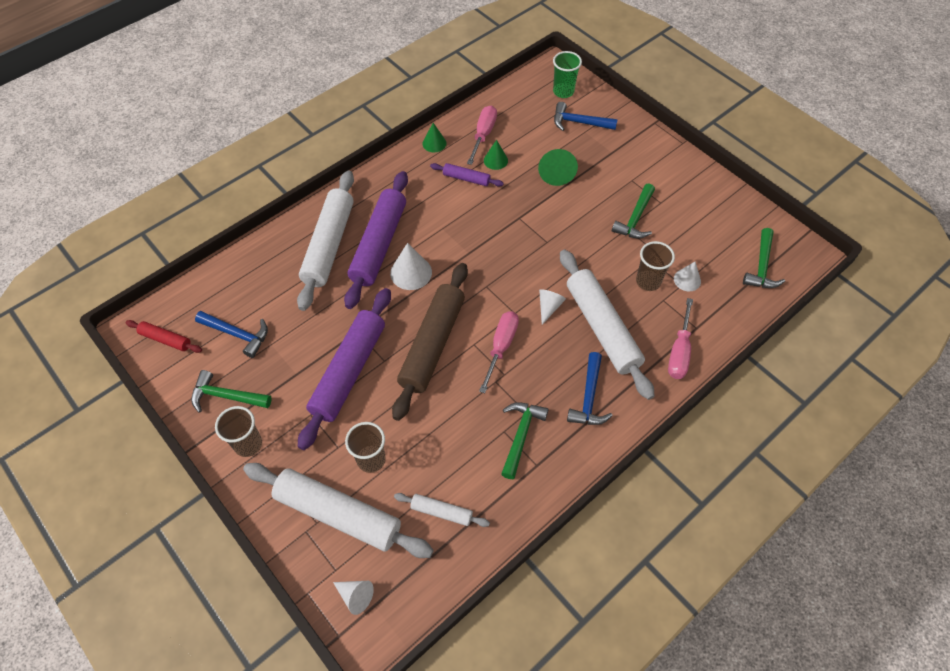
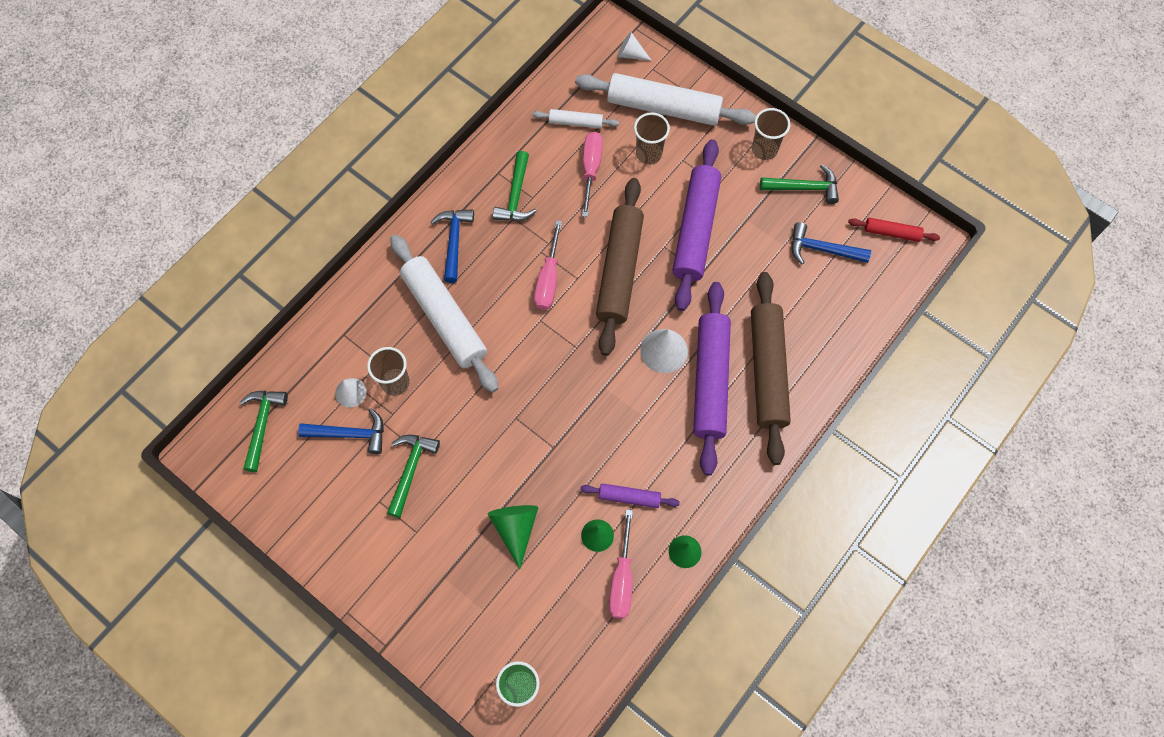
camera: 170 degrees right, 10 degrees up
white rolling pin [297,170,354,311] -> brown rolling pin [751,272,791,465]
white cone [539,289,566,325] -> none
blue hammer [554,102,618,131] -> blue hammer moved to [298,408,384,454]
pink screwdriver [668,298,693,379] -> pink screwdriver moved to [582,132,603,217]

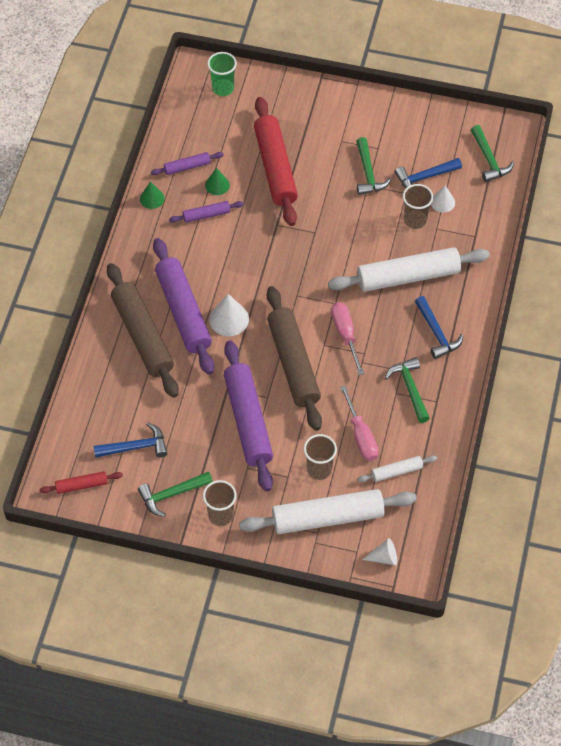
camera: 155 degrees right, 10 degrees down
white rolling pin [390,235,498,393] -> white rolling pin turned 45 degrees counterclockwise [328,247,490,292]
green cone [488,505,538,569] -> red rolling pin [254,97,298,226]
pink screwdriver [609,510,633,619] -> purple rolling pin [151,152,223,175]

